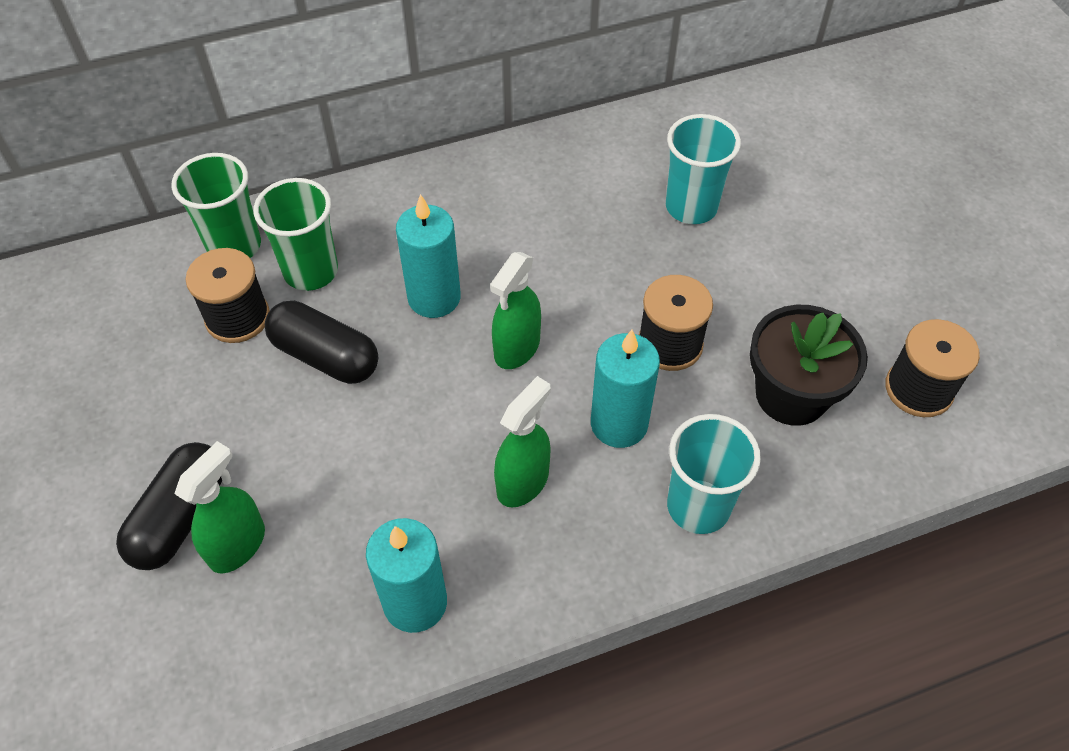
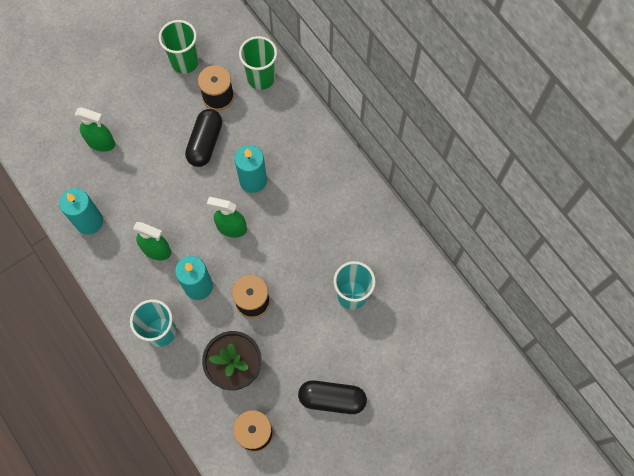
camera: 75 degrees right, 15 degrees up
black capsule [116,442,222,570] -> black capsule moved to [298,380,367,414]
green cup [254,178,338,291] -> green cup moved to [159,20,199,74]

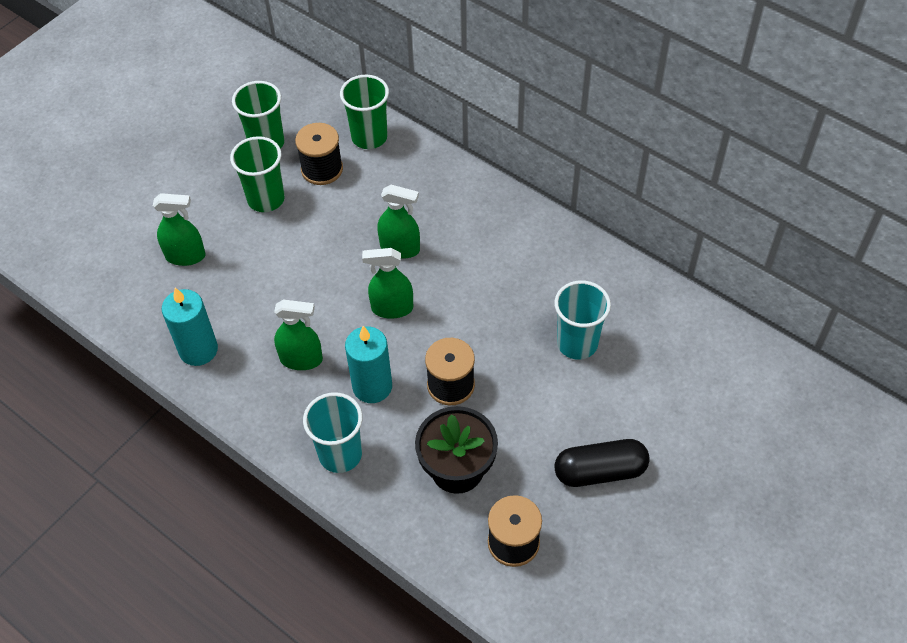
camera: 15 degrees left, 15 degrees down
black capsule [185,109,222,167] -> none
turquoise candle [234,145,267,193] -> green spray bottle [377,185,420,259]
none -> green cup [230,136,285,212]

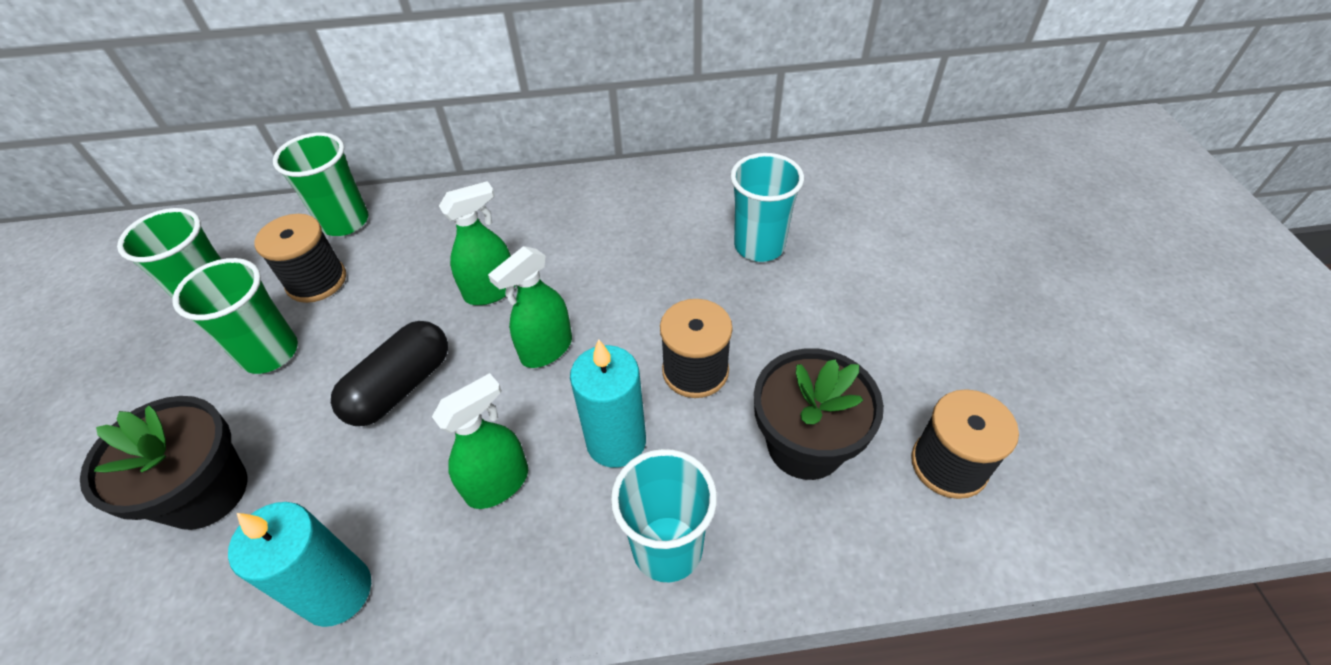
camera: 45 degrees left, 5 degrees down
green spray bottle [153,193,205,266] -> black flower pot [80,396,247,530]
black capsule [554,439,650,487] -> black capsule moved to [331,321,448,426]

